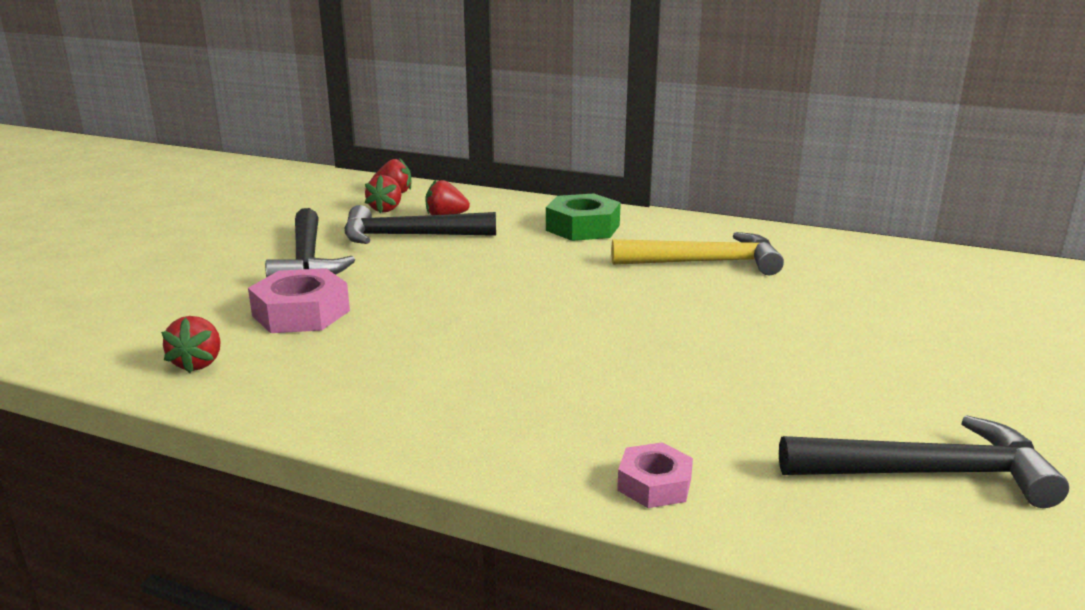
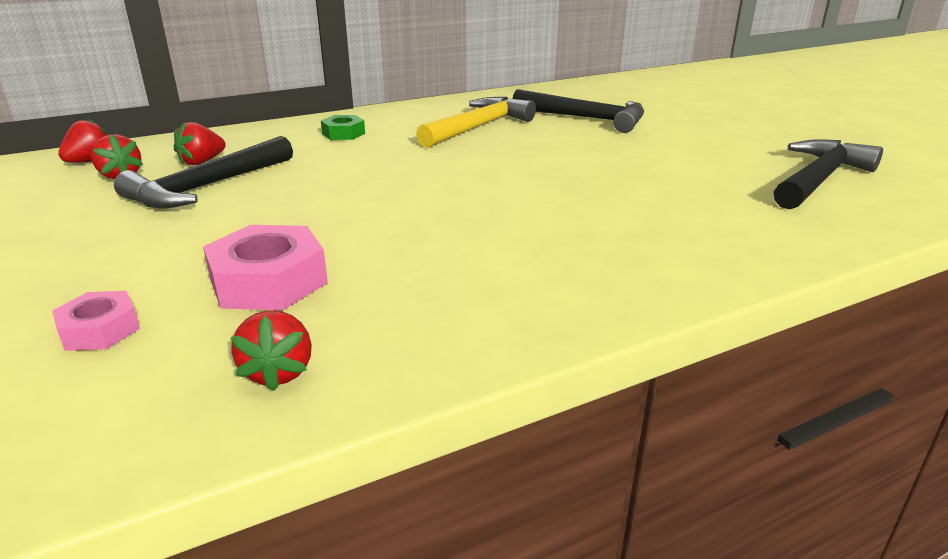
camera: 50 degrees left, 5 degrees up
red strawberry [161,316,221,373] -> red strawberry turned 45 degrees clockwise [231,310,312,391]
black hammer [265,208,355,277] -> black hammer moved to [513,89,644,133]
green nut [546,193,621,241] -> green nut [321,115,365,140], size x0.58
pink nut [617,442,693,508] -> pink nut moved to [52,291,140,351]

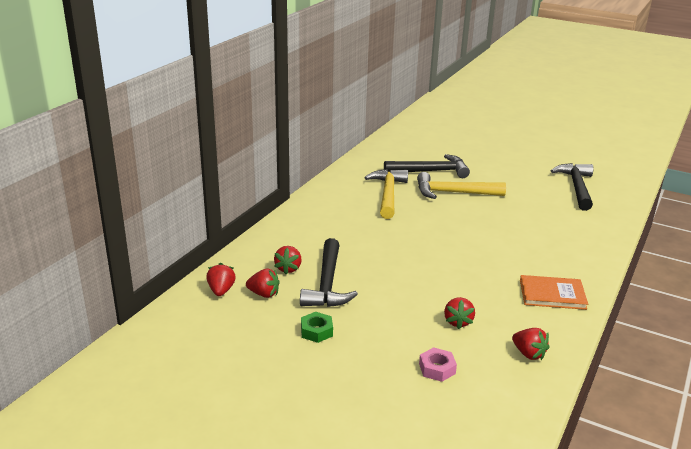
camera: 35 degrees left, 0 degrees up
pink nut [203,225,328,310] -> red strawberry [444,297,475,329]
green nut [321,115,365,140] -> green nut moved to [301,312,333,343]
none -> yellow hammer [417,172,506,199]
none -> orange book [520,275,588,310]

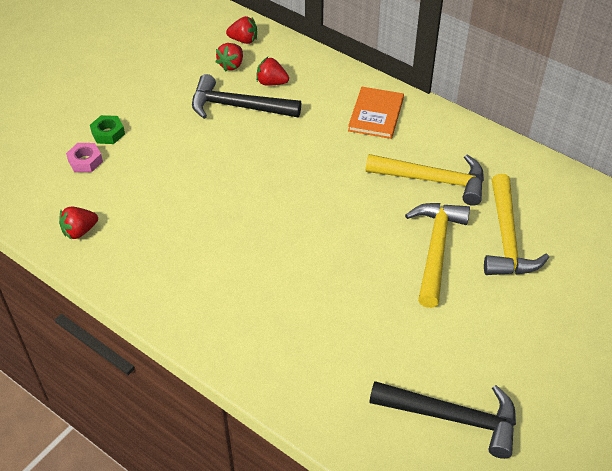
camera: 100 degrees right, 20 degrees up
green nut [301,312,333,343] -> green nut moved to [90,115,125,144]
black hammer [384,154,470,178] -> yellow hammer [484,174,549,275]
red strawberry [444,297,475,329] -> none
orange book [520,275,588,310] -> orange book moved to [348,87,404,139]

